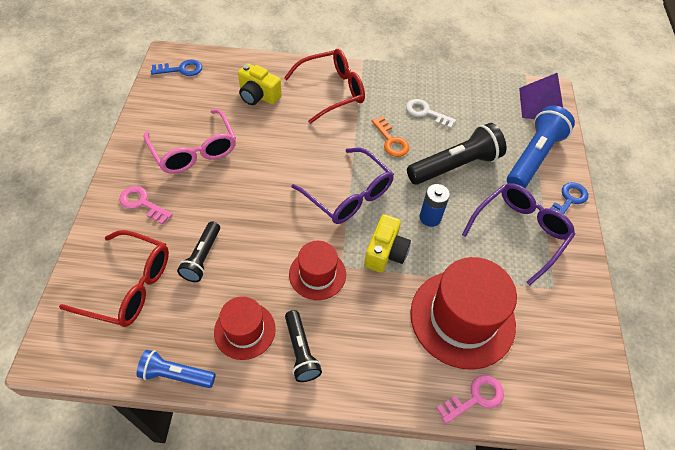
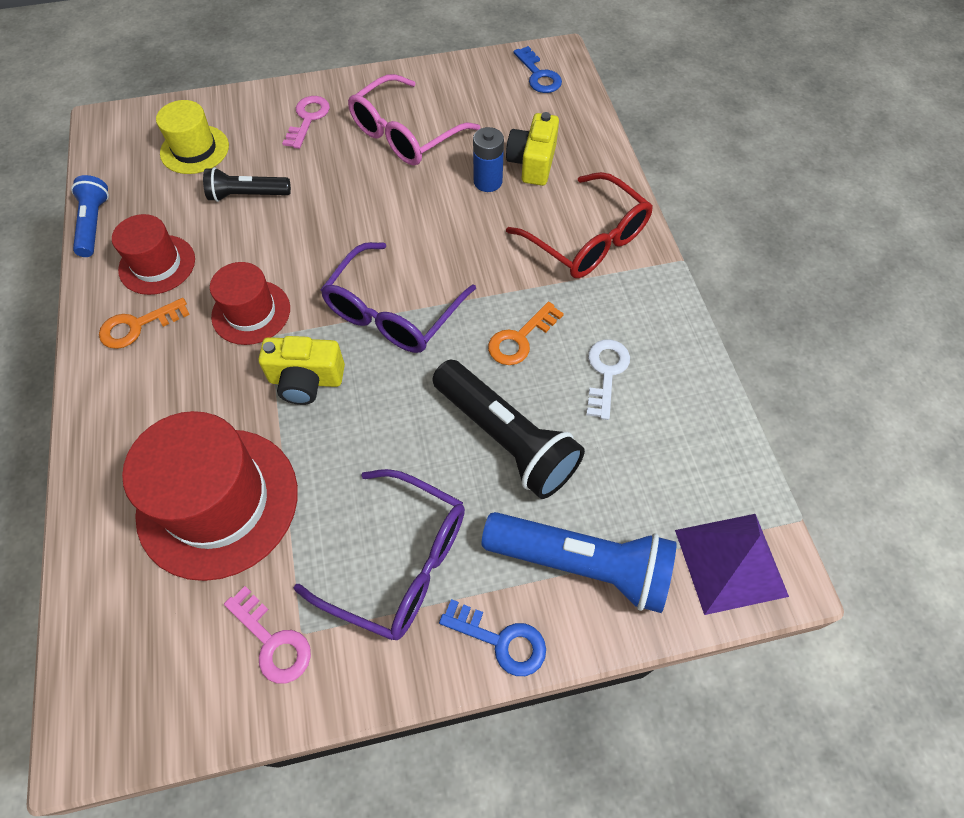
camera: 75 degrees right, 5 degrees up
red glasses [59,230,169,327] -> yellow hat [156,100,229,174]
black flashlight [285,310,322,382] -> orange key [99,298,190,349]
blue battery [420,184,450,227] -> blue battery moved to [473,127,504,192]
pink key [436,375,504,424] -> pink key moved to [224,586,311,684]

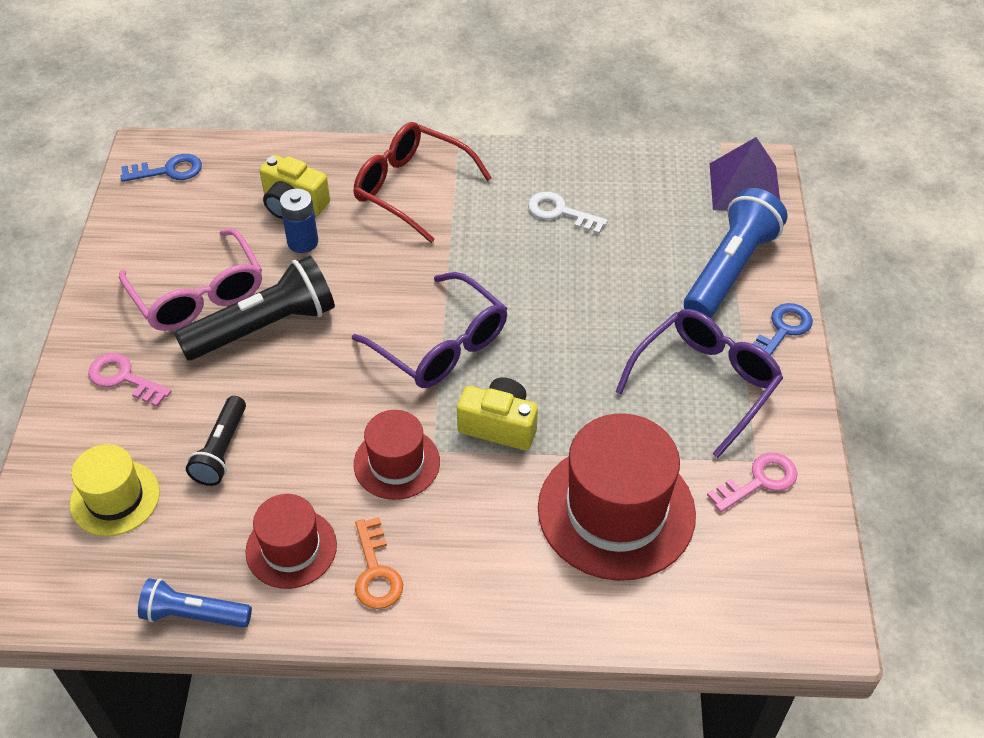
camera: 75 degrees left, 10 degrees down
yellow camera [259,336,345,405] -> yellow camera turned 90 degrees counterclockwise [457,377,538,450]
black flashlight [432,360,585,499] -> black flashlight moved to [174,256,335,360]
orange key [488,302,564,365] -> none
red glasses [506,172,653,278] -> red glasses turned 120 degrees counterclockwise [354,122,492,243]

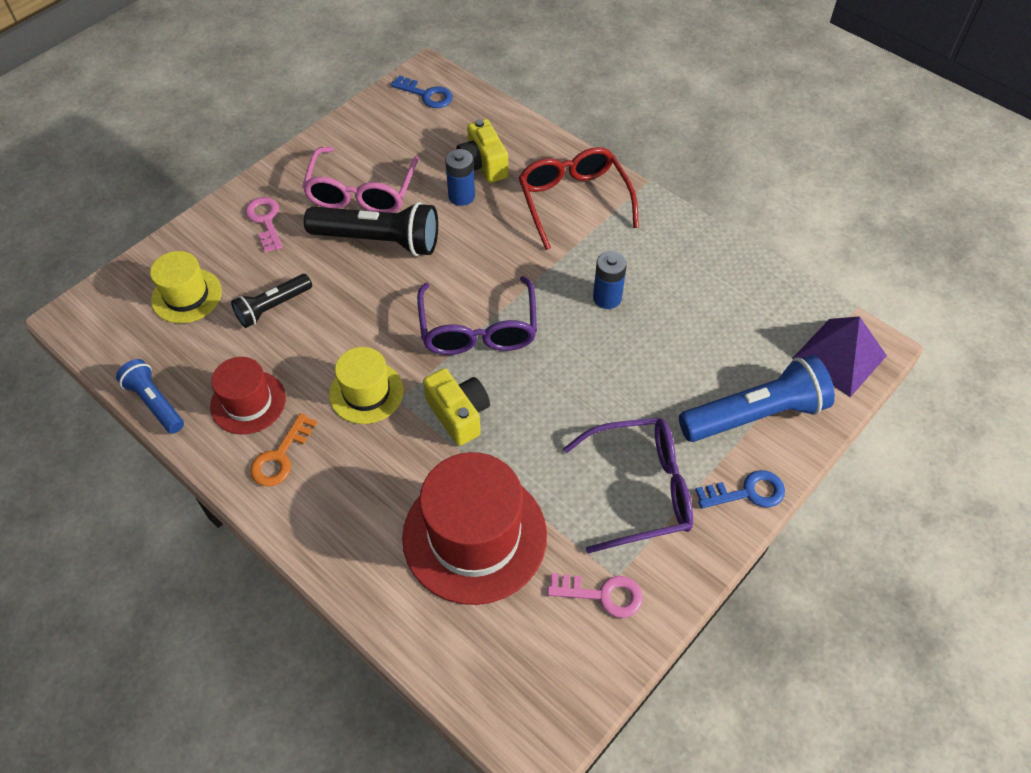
camera: 40 degrees right, 5 degrees up
red hat [354,410,440,500] -> yellow hat [329,347,404,424]
white key [528,192,608,234] -> none
none -> blue battery [593,251,627,309]

